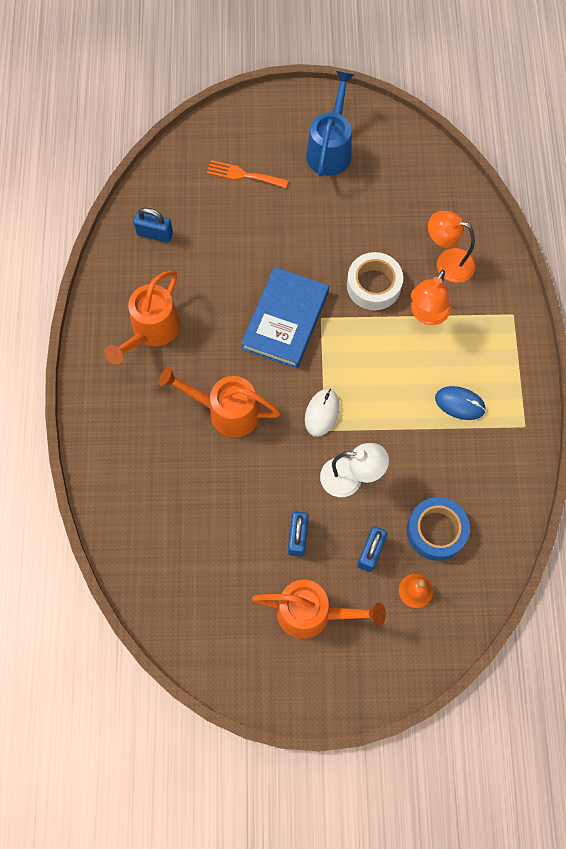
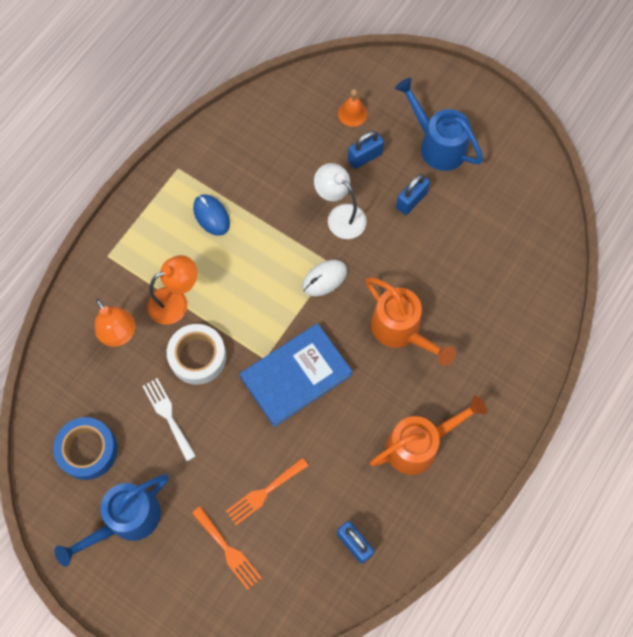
camera: 145 degrees left, 0 degrees up
orange watering can [252,580,386,639] -> blue watering can [395,78,483,171]
blue tape [407,497,470,561] -> blue tape moved to [53,417,118,480]
none -> white fork [143,378,196,461]
none -> orange fork [226,458,309,525]

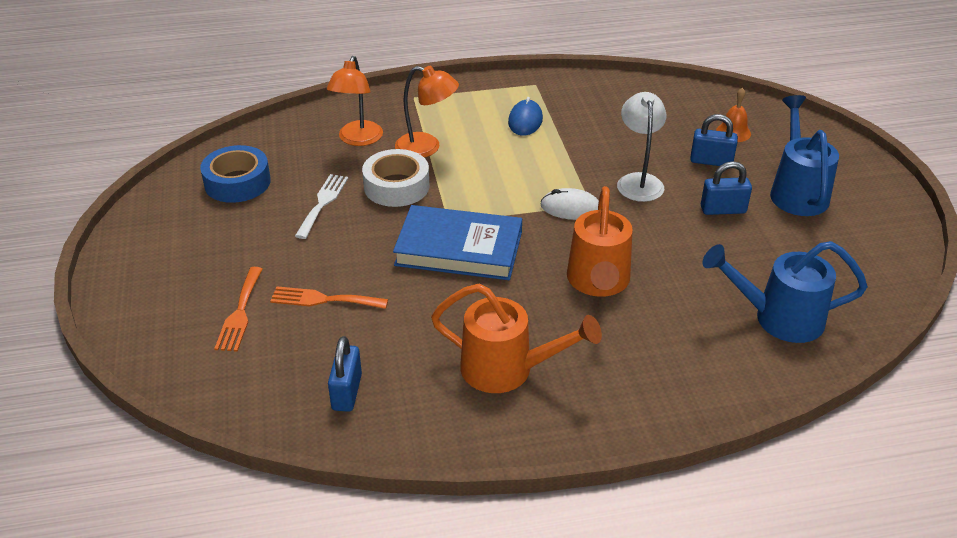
camera: 45 degrees right, 30 degrees down
blue watering can [55,474,169,567] -> blue watering can moved to [703,241,868,343]

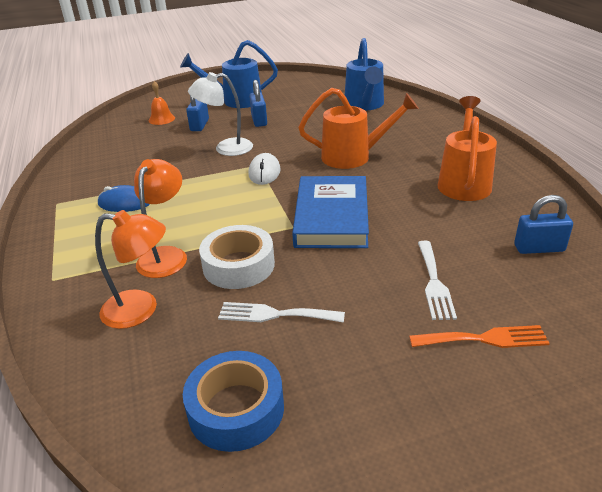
camera: 95 degrees left, 5 degrees down
orange fork [270,286,388,309] -> white fork [418,241,457,320]

